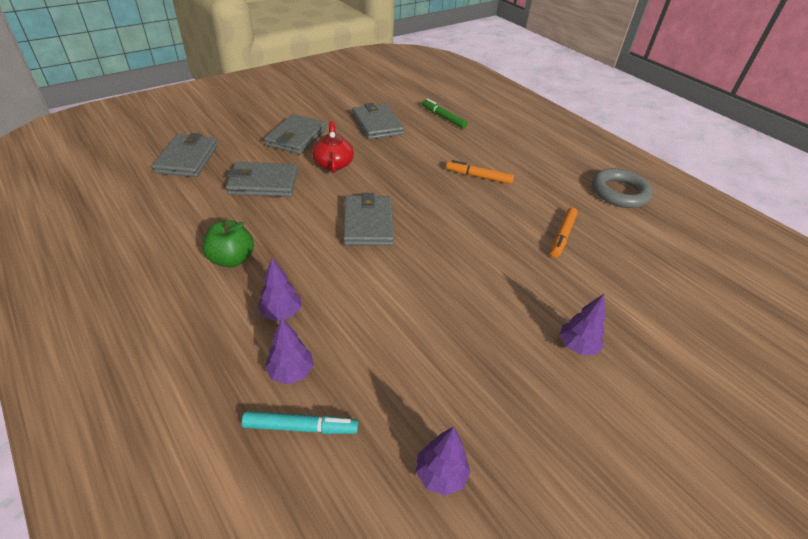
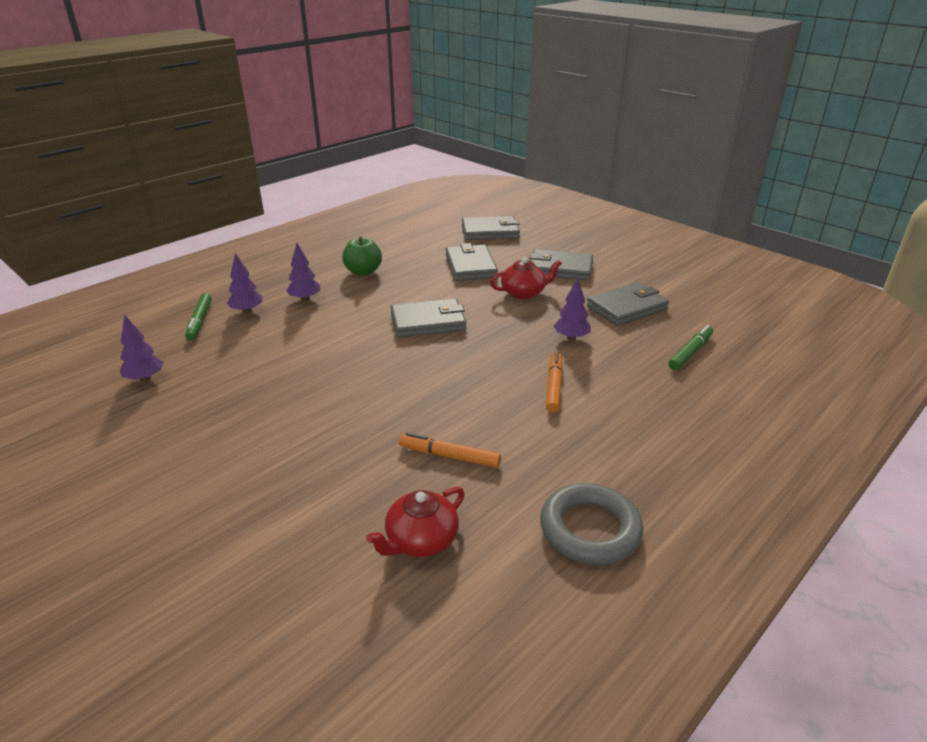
camera: 85 degrees right, 10 degrees down
turquoise marker [242,411,358,434] -> green marker [185,293,212,340]
purple tree [559,294,605,355] -> purple tree moved to [554,277,591,340]
none -> red teapot [366,487,465,557]

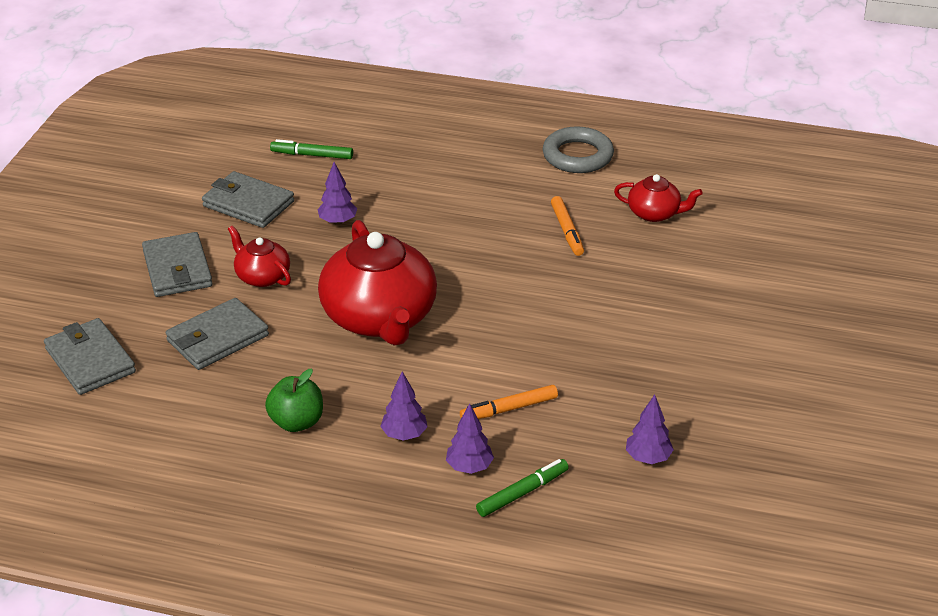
camera: 120 degrees left, 5 degrees up
grey wallet [390,298,467,338] -> red teapot [318,220,437,346]
orange marker [546,352,563,413] -> orange marker moved to [460,385,558,419]

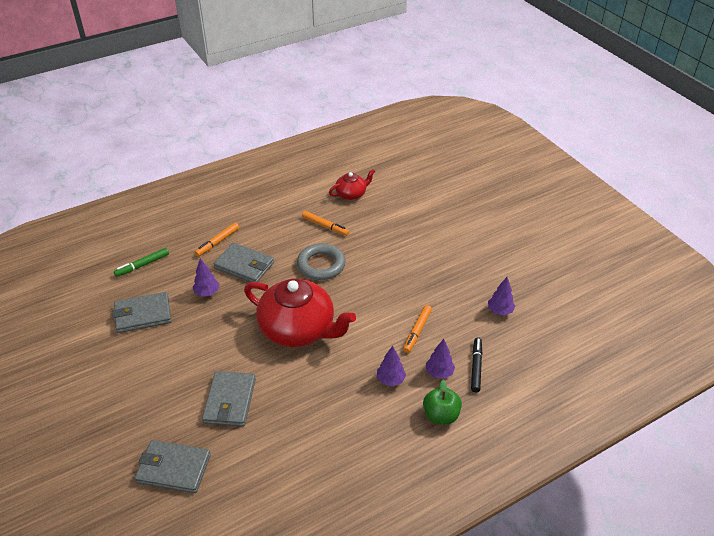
camera: 45 degrees left, 5 degrees up
grey wallet [142,232,213,297] -> grey wallet moved to [214,243,274,282]
red teapot [228,226,291,287] -> none
green apple [265,369,323,432] -> green apple moved to [423,380,462,424]
green marker [476,459,569,517] -> black marker [471,337,482,392]
grey ring [543,126,614,173] -> grey ring moved to [297,243,346,280]
none -> orange marker [195,222,239,256]

